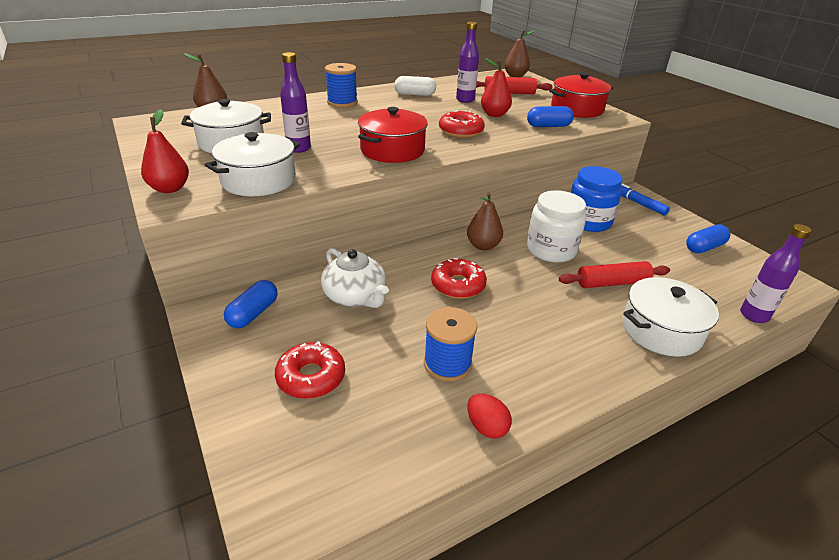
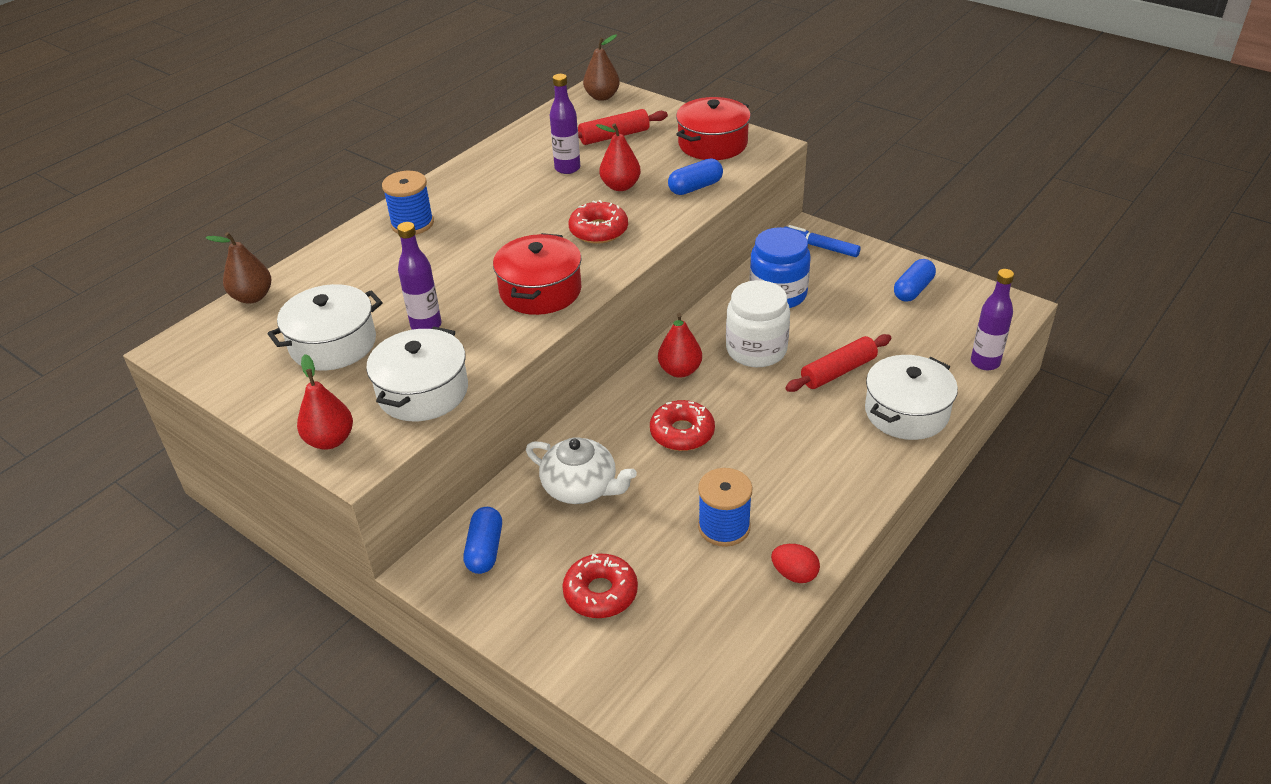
camera: 20 degrees left, 5 degrees up
white capsule [394,76,436,96] -> none
brown pear [467,192,503,251] -> red pear [658,313,702,378]

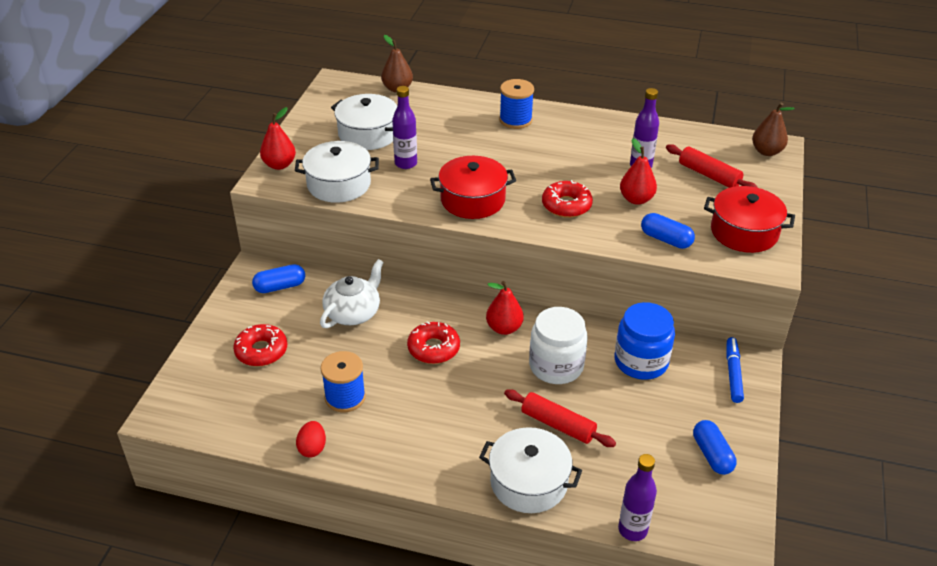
camera: 65 degrees right, 0 degrees up
white teapot [526,437,637,504] -> white teapot turned 150 degrees counterclockwise [320,259,384,328]
blue capsule [894,259,936,302] -> blue capsule turned 60 degrees clockwise [693,420,737,475]

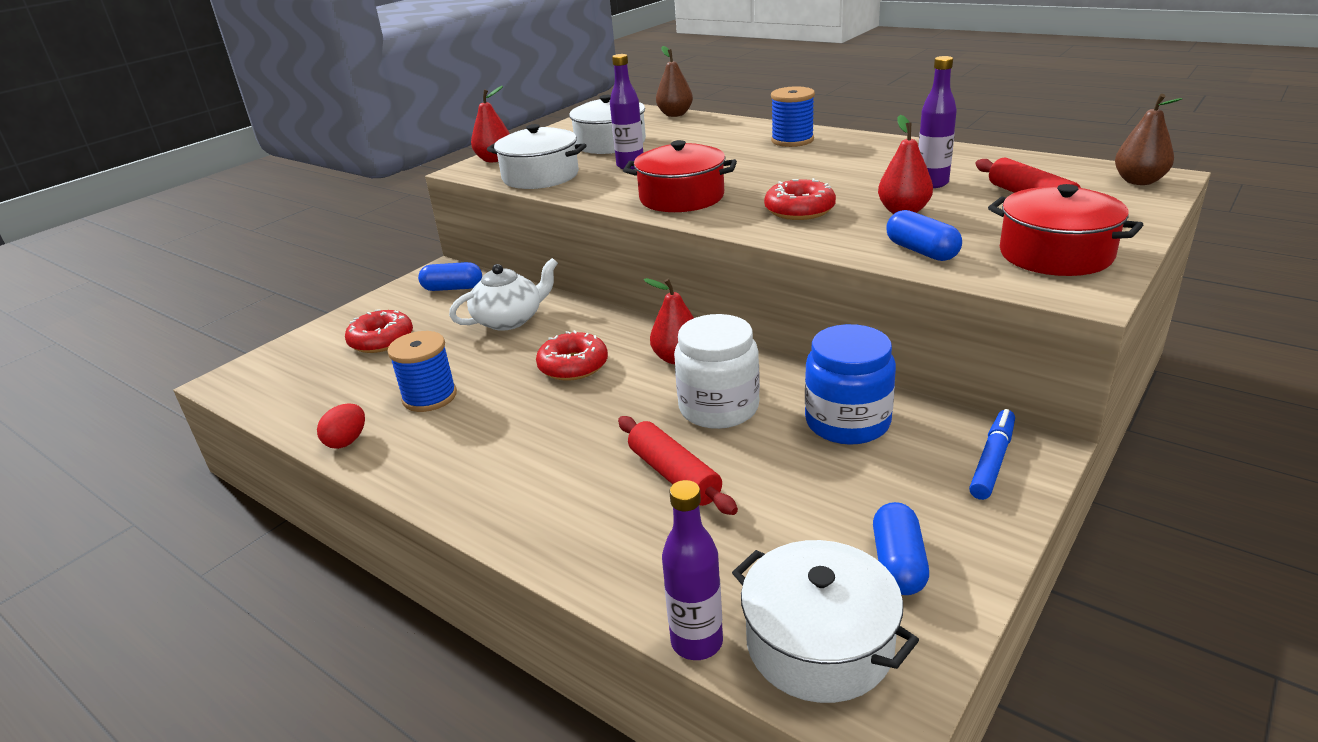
camera: 25 degrees right, 10 degrees down
white pot [479,427,582,513] -> white pot moved to [732,540,919,703]

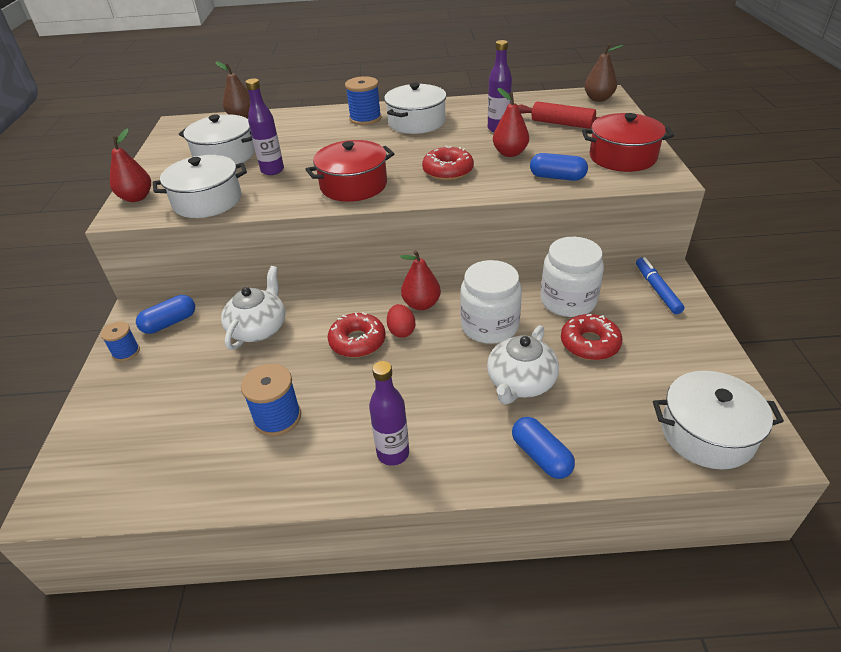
camera: 40 degrees left, 10 degrees up
red egg [317,403,365,449] -> red egg moved to [387,304,415,338]
red donut [345,309,413,353] -> red donut moved to [561,314,622,360]
red rolling pin [618,416,738,515] -> white teapot [487,325,559,405]
purple bottle [662,480,723,660] -> purple bottle moved to [369,361,409,466]
blue jar [805,324,896,445] -> white jar [540,237,604,317]
blue capsule [873,502,929,595] -> blue capsule moved to [512,417,575,479]
none -> blue spool [101,321,140,361]
none -> white pot [384,83,447,134]

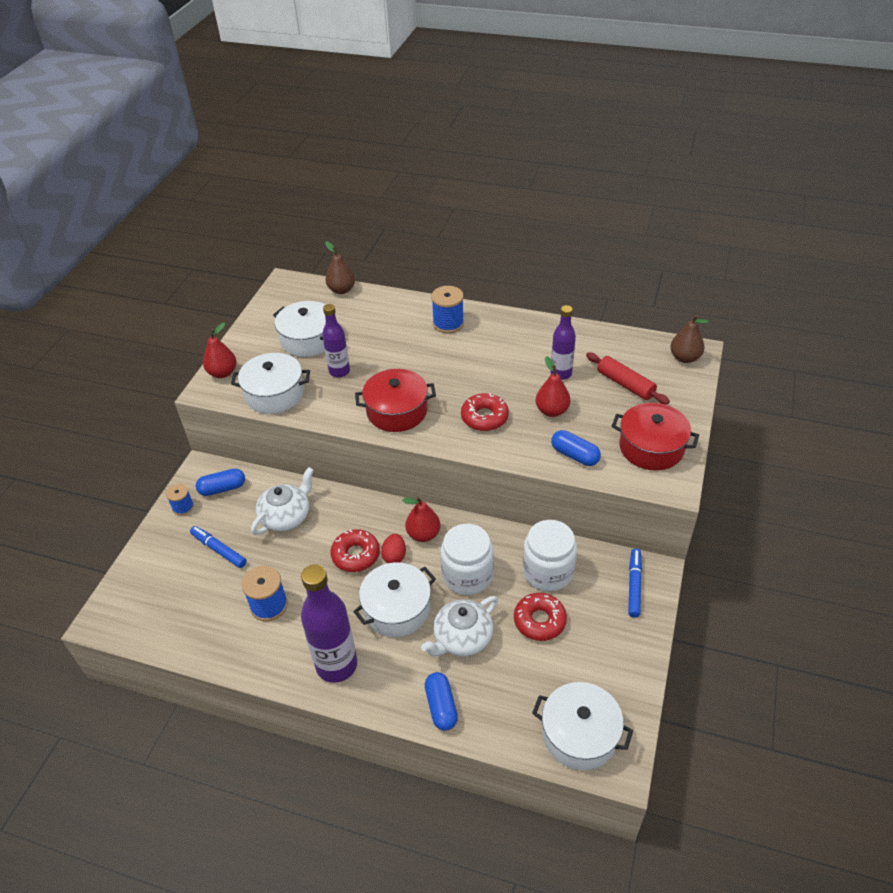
camera: 20 degrees right, 5 degrees up
purple bottle [369,361,409,466] -> purple bottle [301,564,357,683], size x1.64
white pot [384,83,447,134] -> white pot moved to [353,562,436,637]
none -> blue marker [190,526,247,568]

